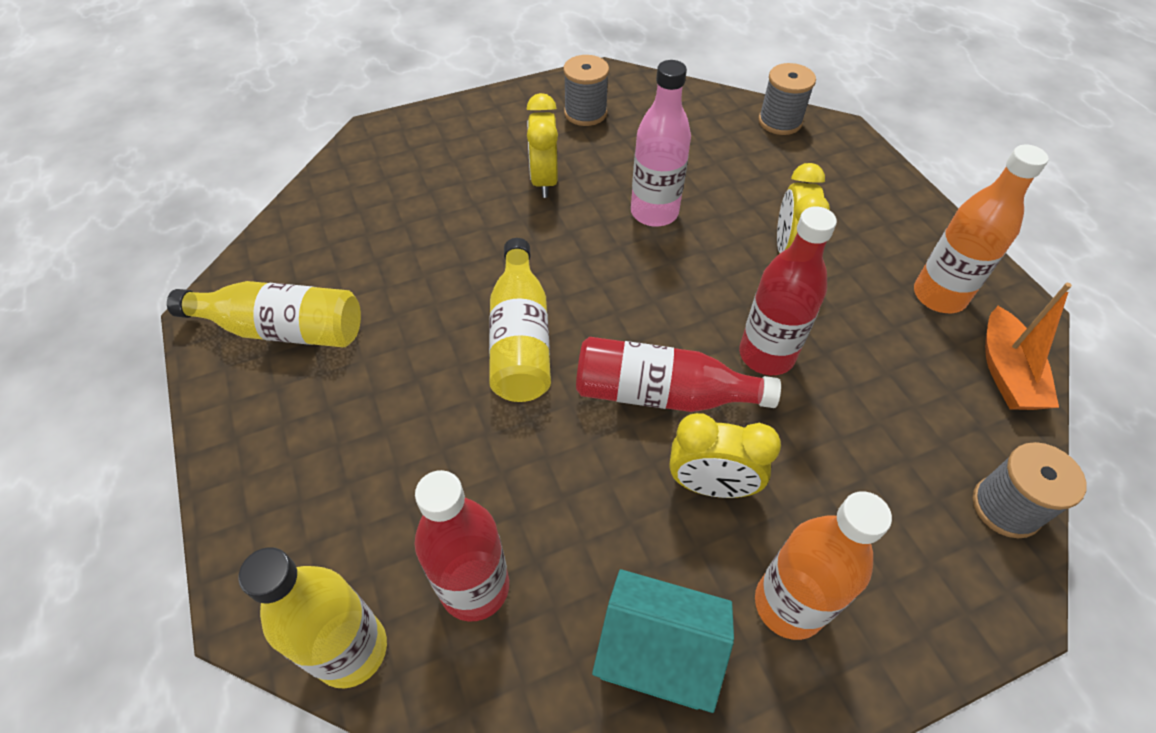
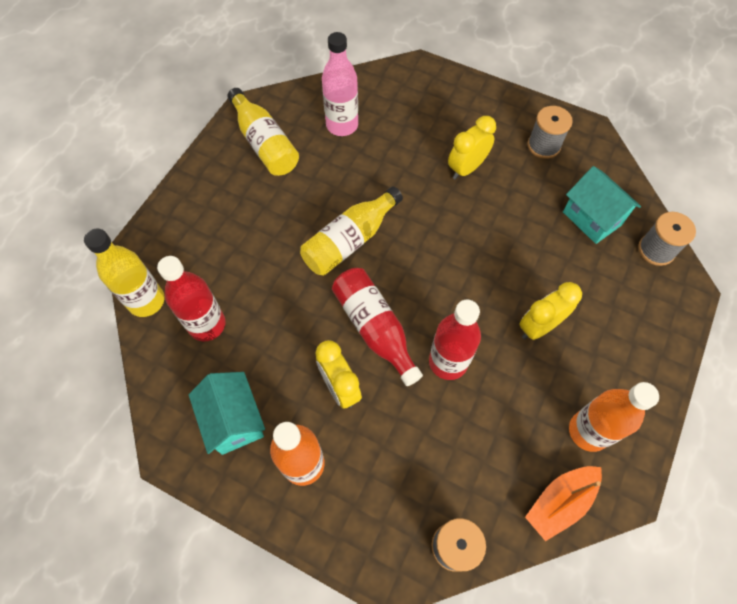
camera: 50 degrees right, 10 degrees up
pink bottle [631,60,691,227] -> pink bottle moved to [322,32,358,136]
none -> turquoise house [563,166,641,244]

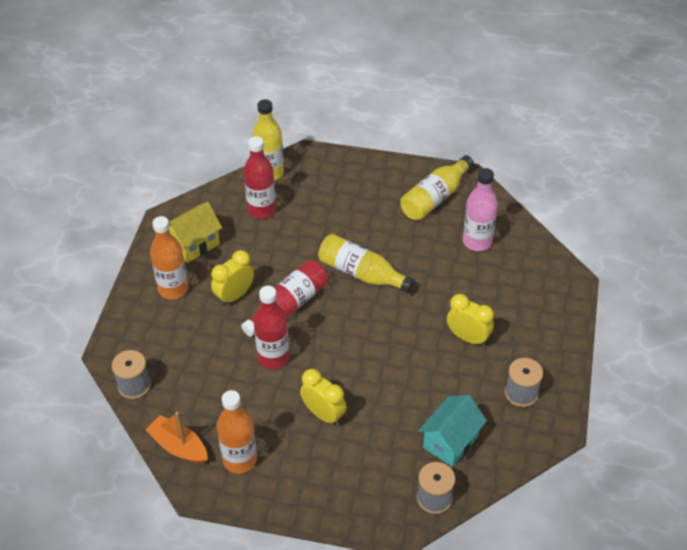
camera: 75 degrees right, 15 degrees down
turquoise house [189,372,265,455] -> yellow house [169,202,222,263]

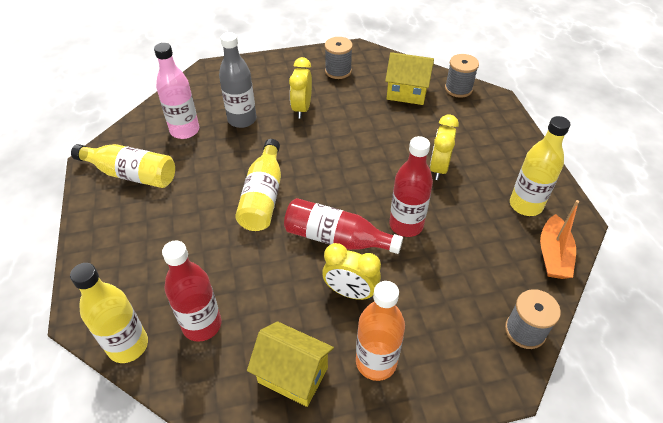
camera: 115 degrees left, 0 degrees up
orange bottle [217,390,257,474] -> yellow bottle [510,116,570,216]
turquoise house [418,395,487,467] -> yellow house [385,52,434,105]
none -> grey bottle [219,32,256,128]

